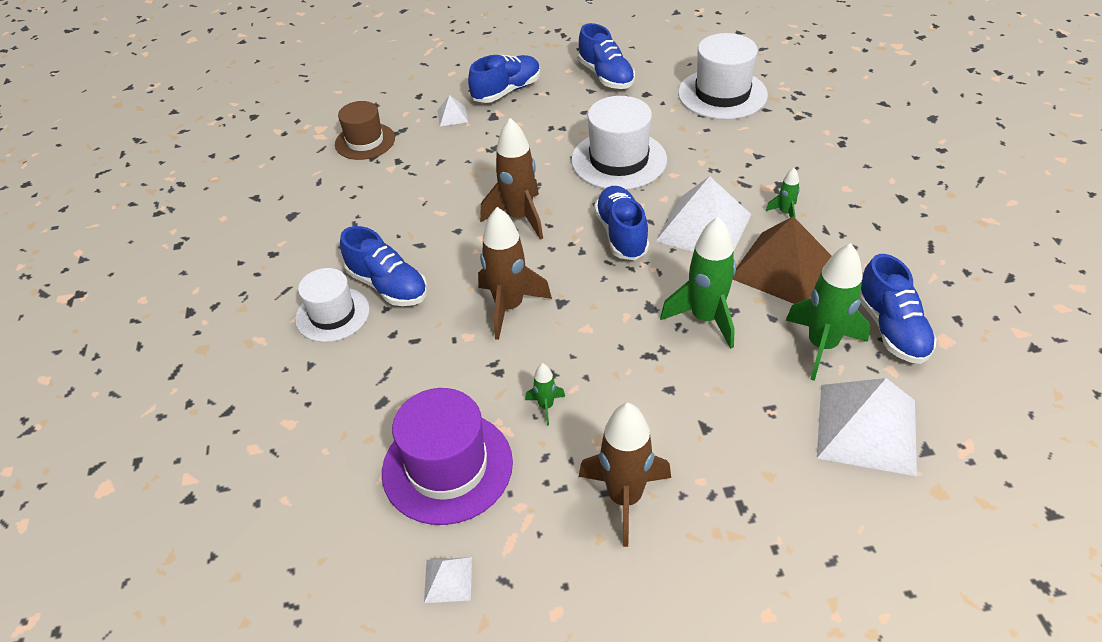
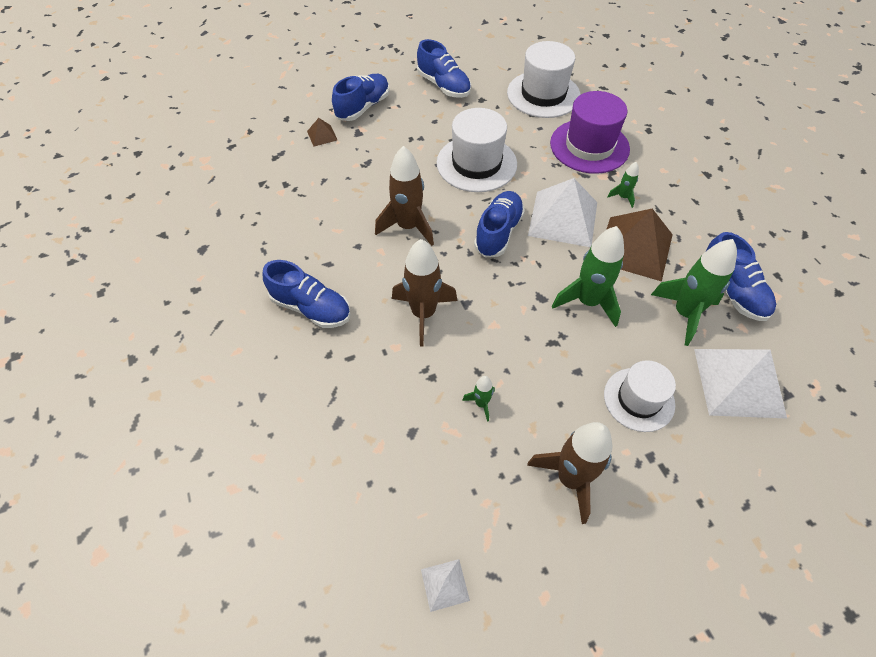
camera: 15 degrees left, 10 degrees up
white hat [295,268,370,342] -> white hat moved to [604,360,676,432]
brown hat [335,101,395,160] -> none
purple hat [382,388,513,525] -> purple hat moved to [550,91,630,174]
white pyramid [437,95,468,126] -> brown pyramid [307,118,337,146]
blue shoe [594,186,649,260] -> blue shoe turned 45 degrees clockwise [474,191,525,258]

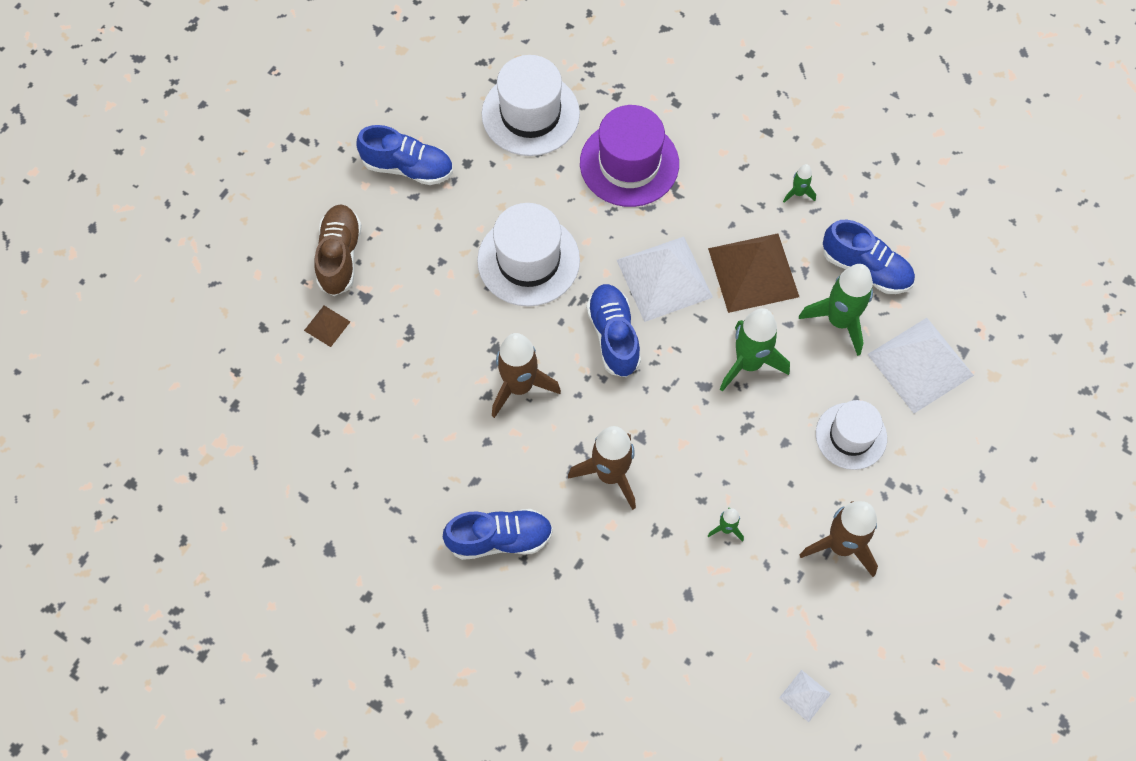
camera: 35 degrees left, 10 degrees up
blue shoe [332,74,389,121] -> brown shoe [314,204,362,296]
green rocket [607,162,639,208] -> green rocket moved to [783,164,816,203]

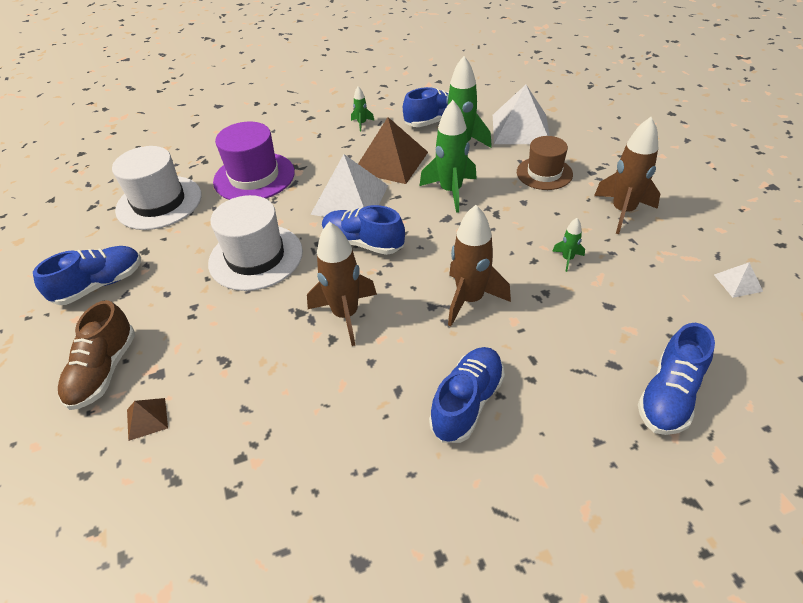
camera: 50 degrees left, 20 degrees down
brown shoe [314,204,362,296] -> brown shoe turned 120 degrees counterclockwise [58,300,135,410]
white hat [816,400,887,470] -> brown hat [517,136,573,190]
none -> blue shoe [638,323,715,435]

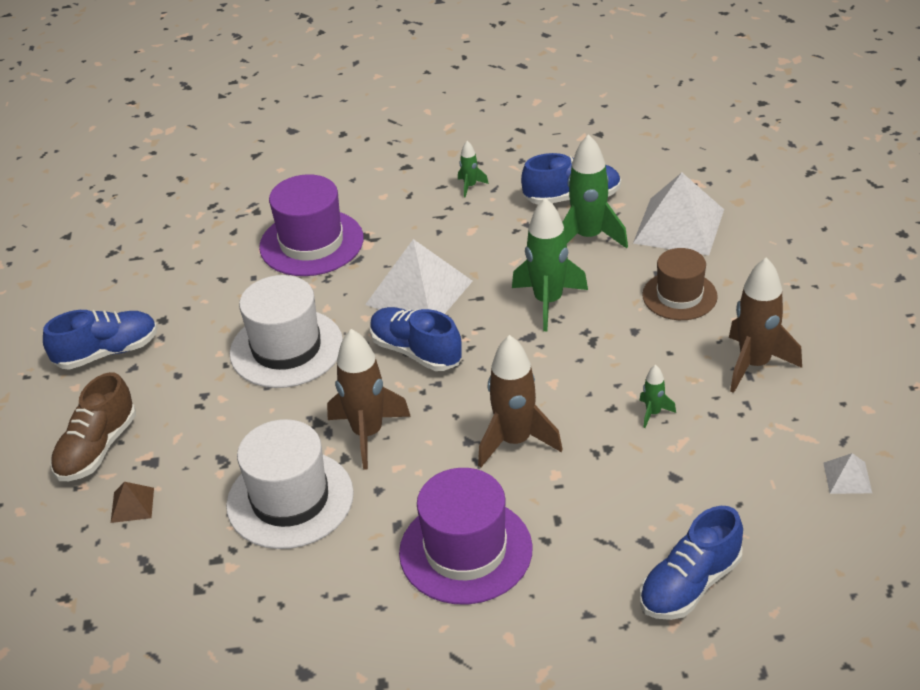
camera: 15 degrees right, 5 degrees down
white hat [112,146,202,230] -> white hat moved to [226,419,354,549]
brown pyramid [358,117,428,184] -> none
blue shoe [429,347,505,443] -> purple hat [399,468,533,604]

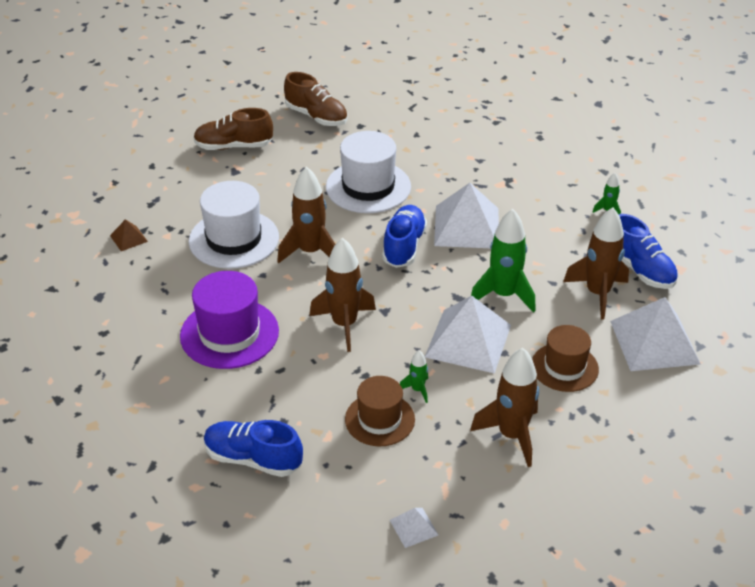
camera: 60 degrees right, 0 degrees up
blue shoe [43,310,158,370] -> brown shoe [284,72,347,126]
brown pyramid [111,482,154,523] -> brown pyramid moved to [110,219,148,251]
purple hat [259,174,364,276] -> none
green rocket [562,134,628,248] -> brown rocket [563,207,629,320]
none -> brown hat [345,376,415,446]
none -> white pyramid [425,296,511,374]

